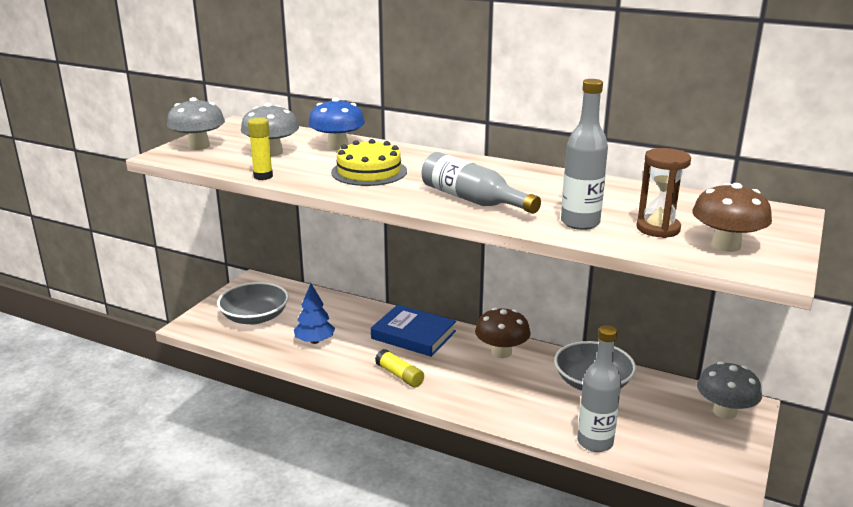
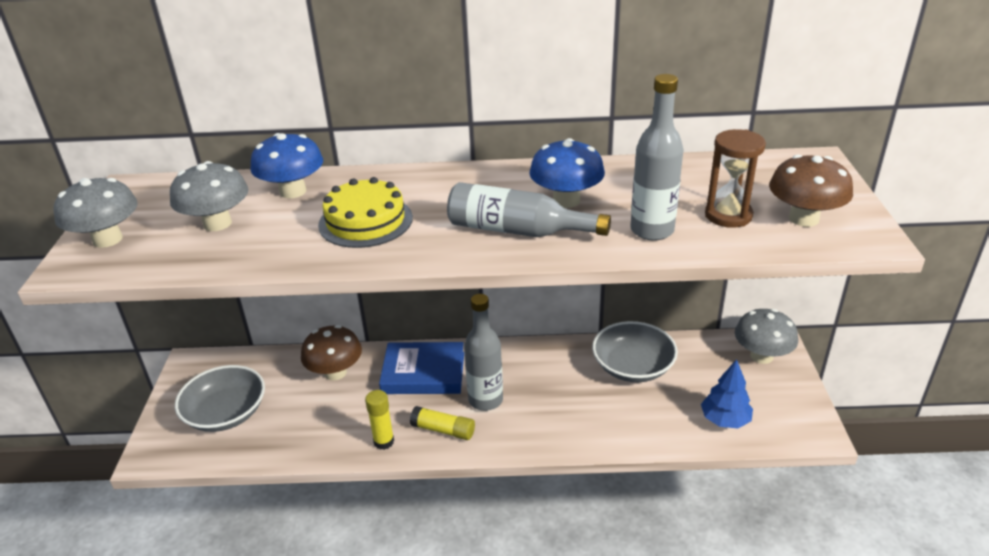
camera: 25 degrees left, 10 degrees up
yellow glue stick [248,118,273,180] -> yellow glue stick moved to [365,390,394,450]
blue tree [294,283,335,344] -> blue tree moved to [701,359,753,428]
brown mushroom [475,308,531,358] -> brown mushroom moved to [301,325,362,381]
grey bottle [577,325,621,452] -> grey bottle moved to [464,294,503,411]
none -> blue mushroom [530,138,605,208]

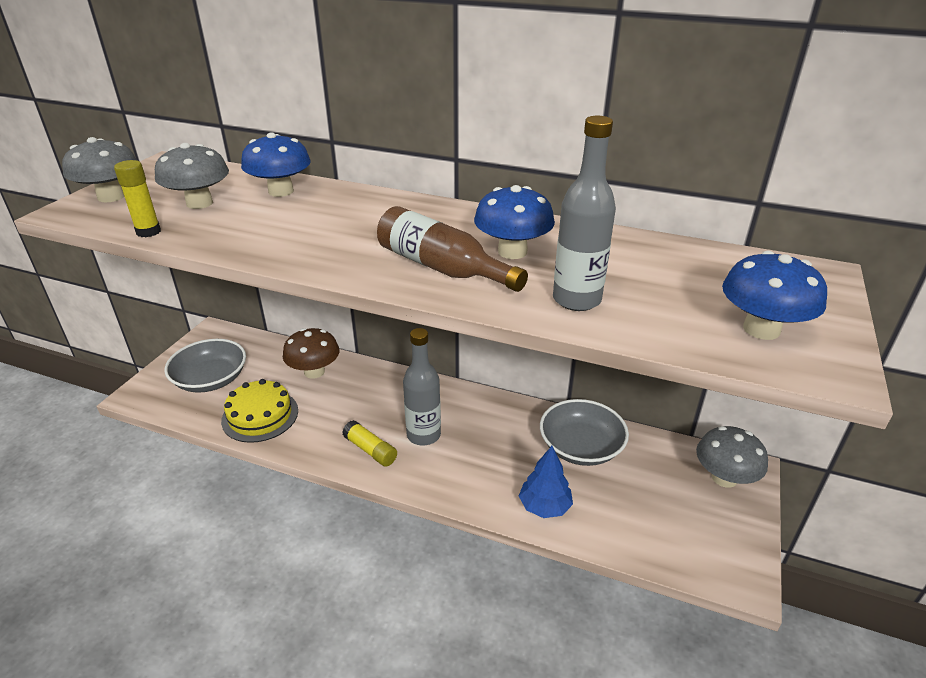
camera: 20 degrees right, 0 degrees up
yellow cake [318,177,413,248] -> yellow cake moved to [221,379,298,443]
yellow glue stick [365,390,394,450] -> yellow glue stick moved to [114,160,161,237]
blue book [379,342,464,394] -> none
grey bottle [447,182,611,237] -> brown bottle [377,206,528,292]
blue tree [701,359,753,428] -> blue tree moved to [519,446,573,518]
brown hourglass [705,129,766,228] -> none
brown mushroom [769,155,853,227] -> blue mushroom [722,251,827,340]

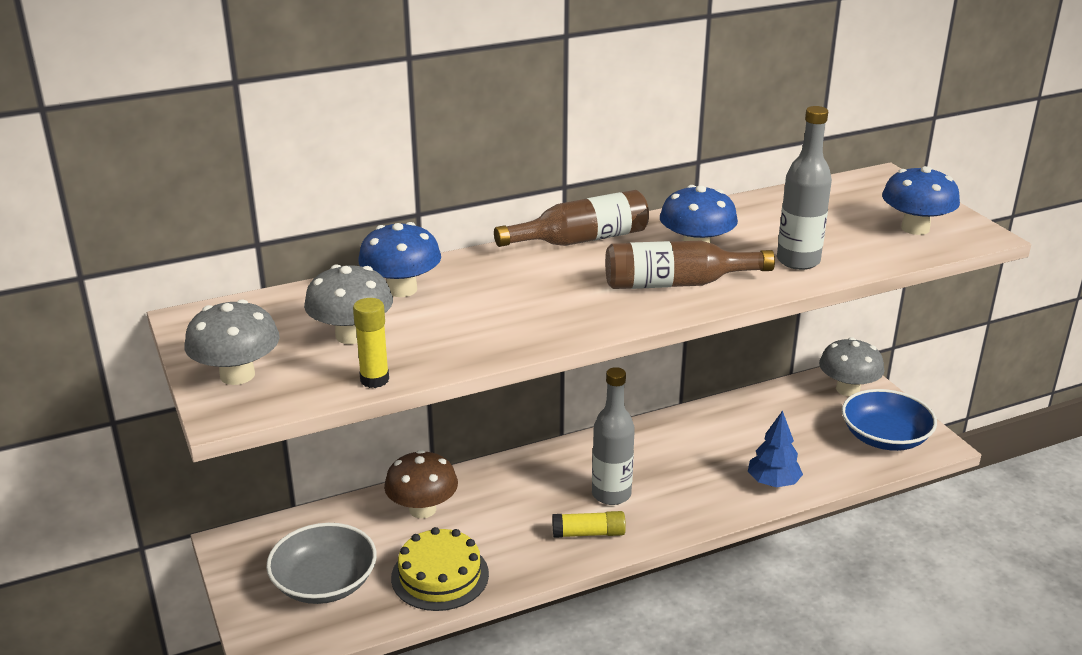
camera: 45 degrees left, 5 degrees down
grey bowl [540,399,629,466] -> none
none -> brown bottle [494,190,649,247]
none -> blue bowl [842,389,937,451]

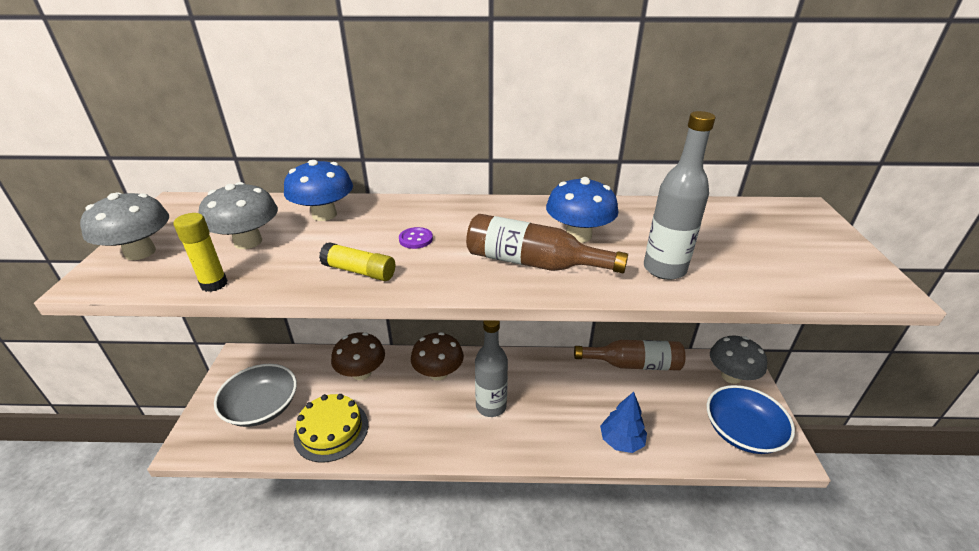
camera: 25 degrees right, 5 degrees up
brown bottle [494,190,649,247] -> brown bottle moved to [574,340,685,371]
yellow glue stick [552,511,626,538] -> yellow glue stick moved to [319,242,395,281]
blue mushroom [882,166,960,235] -> none
none -> purple button [399,227,433,249]
none -> brown mushroom [411,332,464,381]

